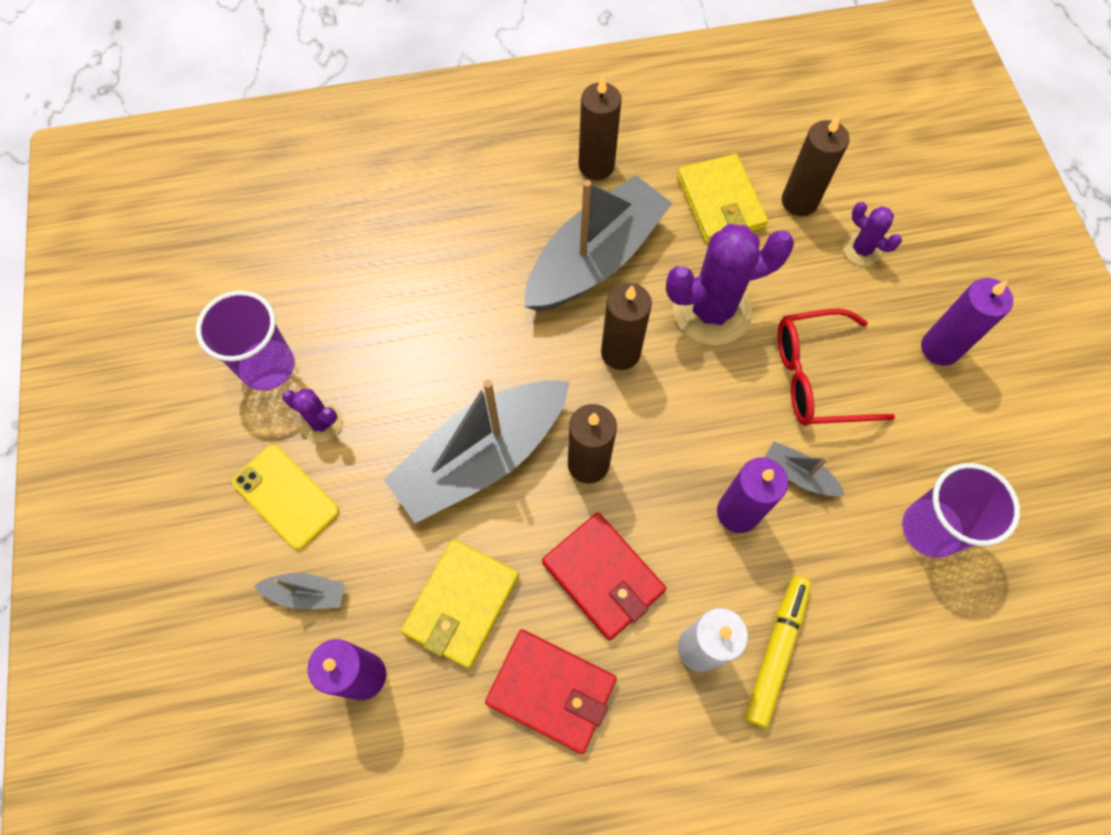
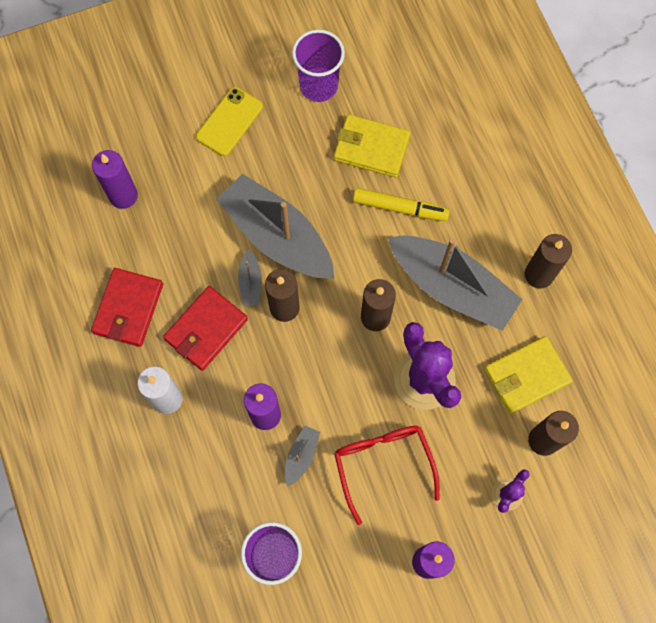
camera: 80 degrees right, 5 degrees up
grey boat [254,573,345,609] -> grey boat moved to [238,249,262,306]
purple cactus [282,389,342,442] -> none
yellow wallet [401,539,519,669] -> yellow wallet moved to [334,114,411,178]
yellow marker [745,576,811,728] -> yellow marker moved to [353,188,450,221]

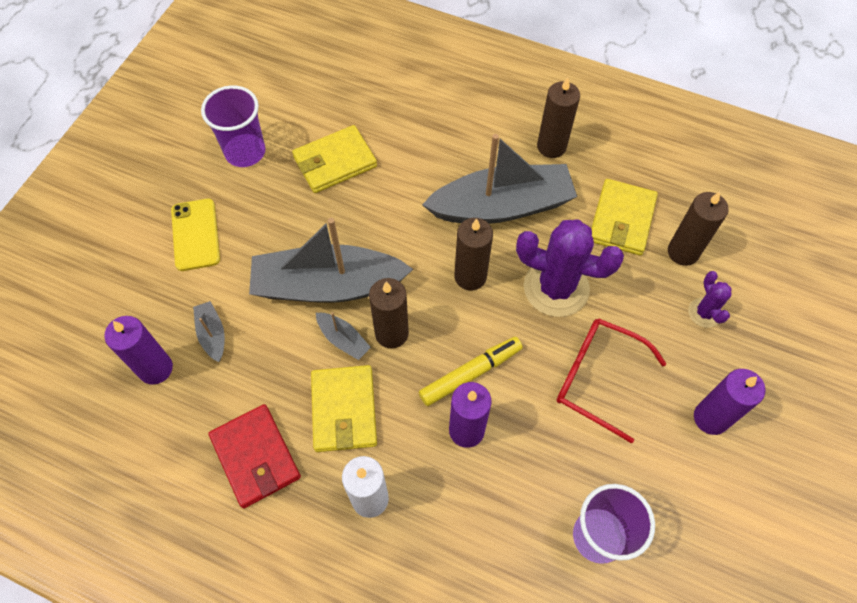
camera: 45 degrees left, 10 degrees down
red wallet [163,286,248,371] -> yellow wallet [311,365,377,452]
grey boat [285,426,320,487] -> grey boat moved to [193,301,225,362]
yellow marker [353,188,450,221] -> yellow marker moved to [419,337,523,406]

